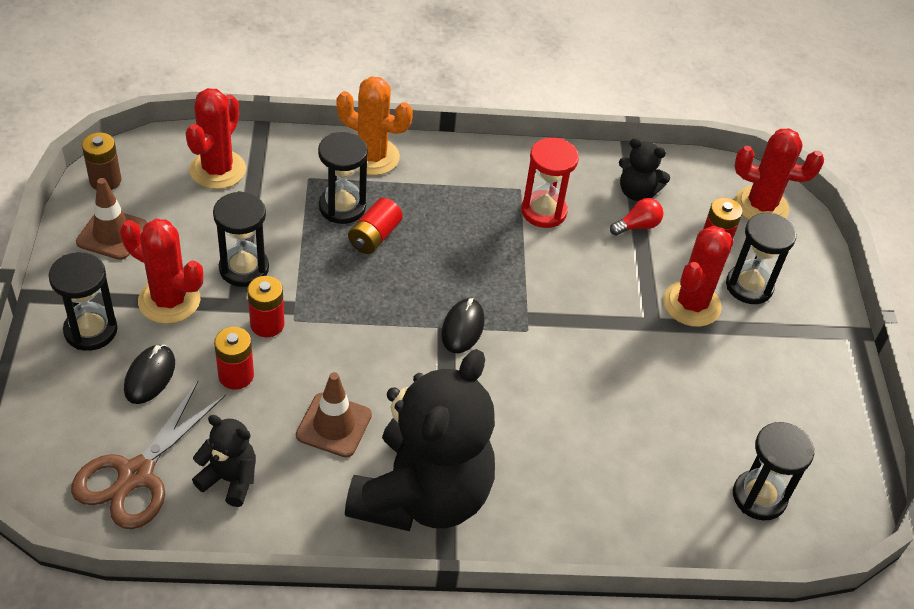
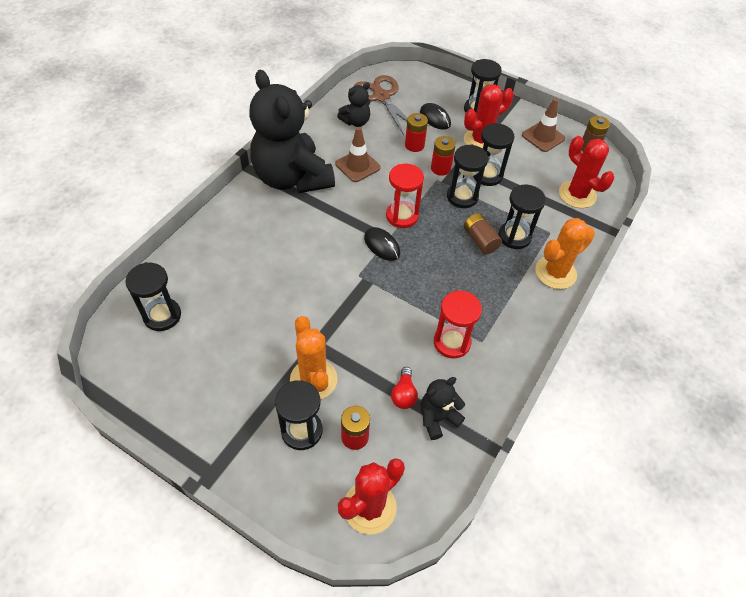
camera: 125 degrees right, 5 degrees up
red battery [348,198,403,254] -> brown battery [464,213,502,254]
red cactus [663,226,734,327] -> orange cactus [290,316,338,400]
none -> red hourglass [386,164,424,228]
none -> black hourglass [447,144,488,208]

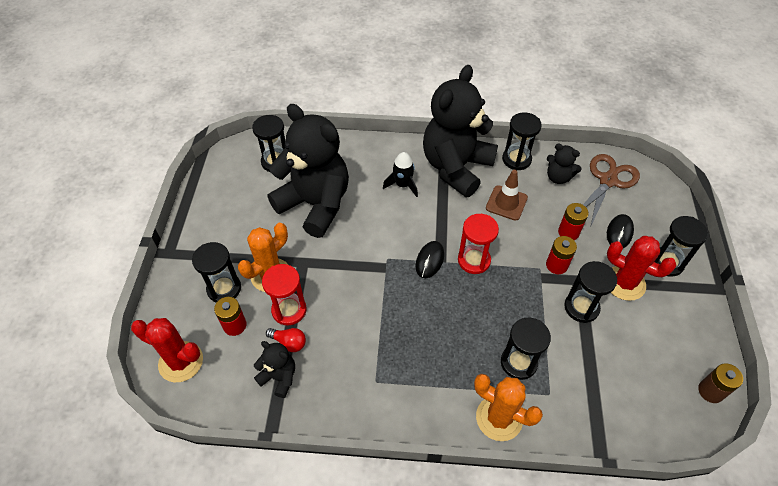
camera: 65 degrees right, 0 degrees up
red light bulb [391,367,418,409] -> red light bulb turned 135 degrees counterclockwise [266,328,306,352]
red hourglass [434,291,482,358] -> red hourglass moved to [262,264,307,326]
black hourglass [447,144,488,208] -> black hourglass moved to [502,112,542,170]
brown battery [464,213,502,254] -> none
brown traffic cone [522,98,565,152] -> none
red cactus [559,136,614,208] -> none
none -> black teddy bear [268,104,349,238]
none -> black rocket [383,152,418,197]

